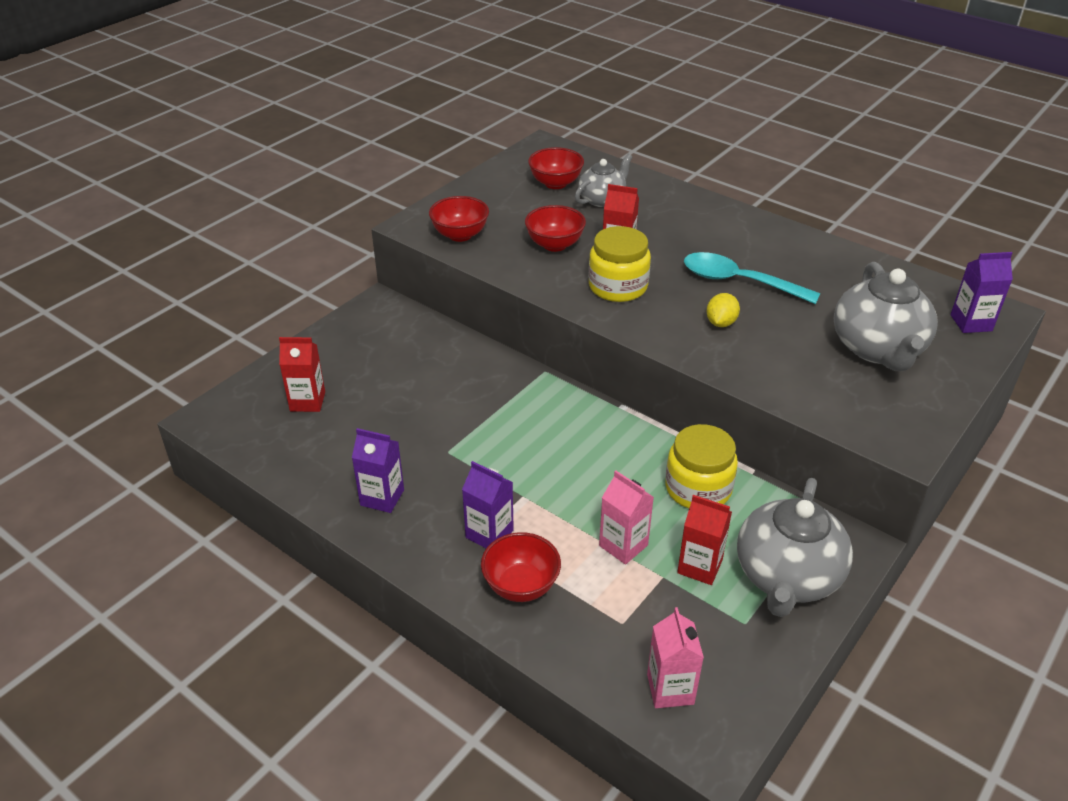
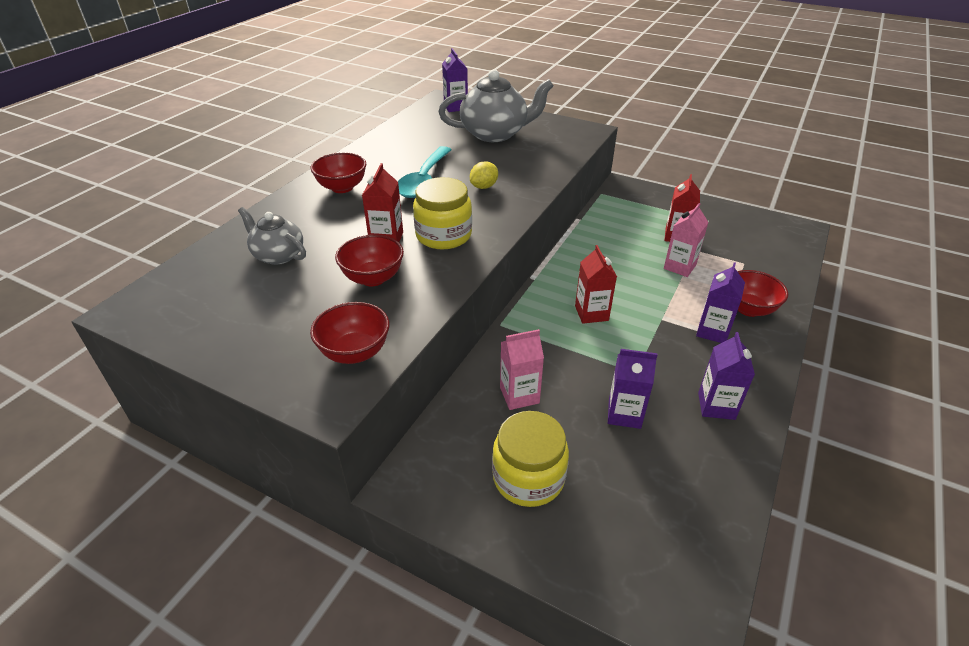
camera: 100 degrees left, 0 degrees up
red carton [279,337,325,412] -> red carton moved to [575,245,617,324]
red bowl [528,147,584,189] -> red bowl moved to [311,152,366,193]
pink carton [647,607,704,708] -> pink carton moved to [500,329,544,410]
yellow jar [665,424,738,508] -> yellow jar moved to [492,411,569,507]
yellow lemon [706,293,740,327] -> yellow lemon turned 60 degrees counterclockwise [470,161,498,189]
grey teapot [737,478,853,617] -> none
none -> purple carton [608,349,658,429]

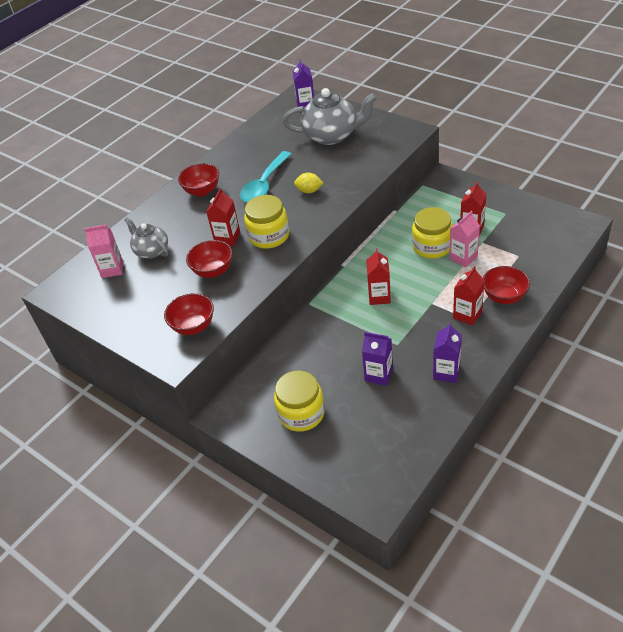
camera: 15 degrees right, 5 degrees up
yellow lemon [470,161,498,189] -> yellow lemon turned 45 degrees clockwise [294,173,323,193]
pink carton [500,329,544,410] -> pink carton moved to [84,225,123,278]
purple carton [696,262,745,343] -> red carton [453,266,485,325]
none -> yellow jar [412,207,453,259]

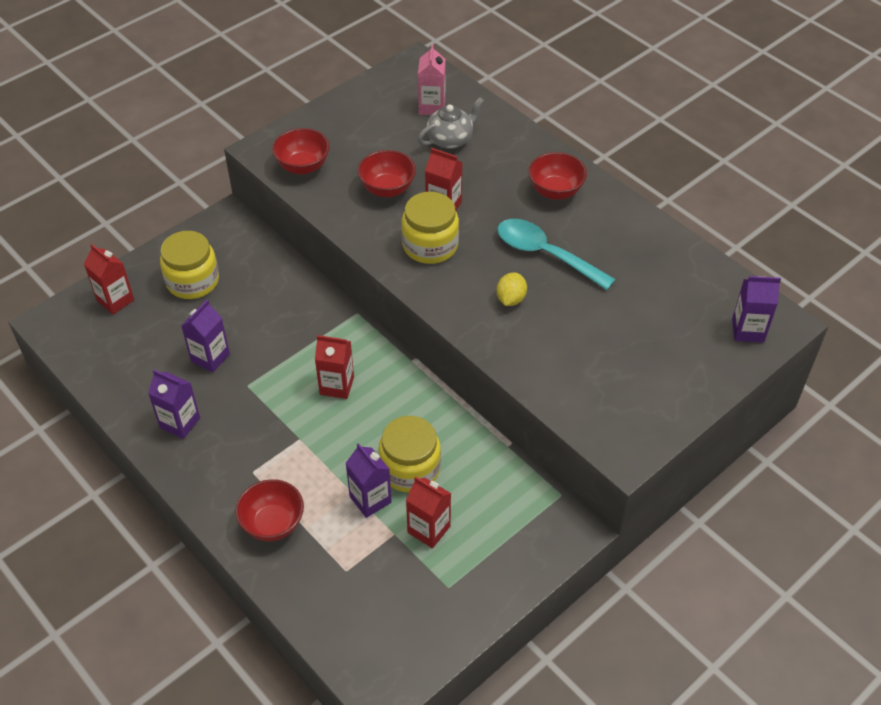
camera: 95 degrees right, 5 degrees up
grey teapot [283,88,377,145] -> none
pink carton [449,211,480,267] -> purple carton [346,443,392,518]
red carton [453,266,485,325] -> red carton moved to [84,244,134,315]

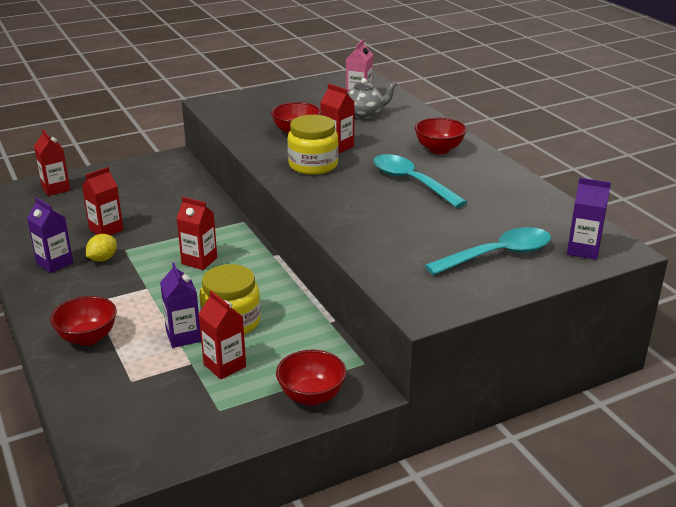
camera: 15 degrees right, 20 degrees down
yellow jar [160,231,219,299] -> none
purple carton [181,300,230,373] -> red carton [82,167,124,235]
red bowl [272,128,330,175] -> red bowl moved to [276,350,347,406]
yellow lemon [496,273,527,306] -> yellow lemon moved to [86,234,117,262]
none -> turquoise spoon [425,227,551,275]

